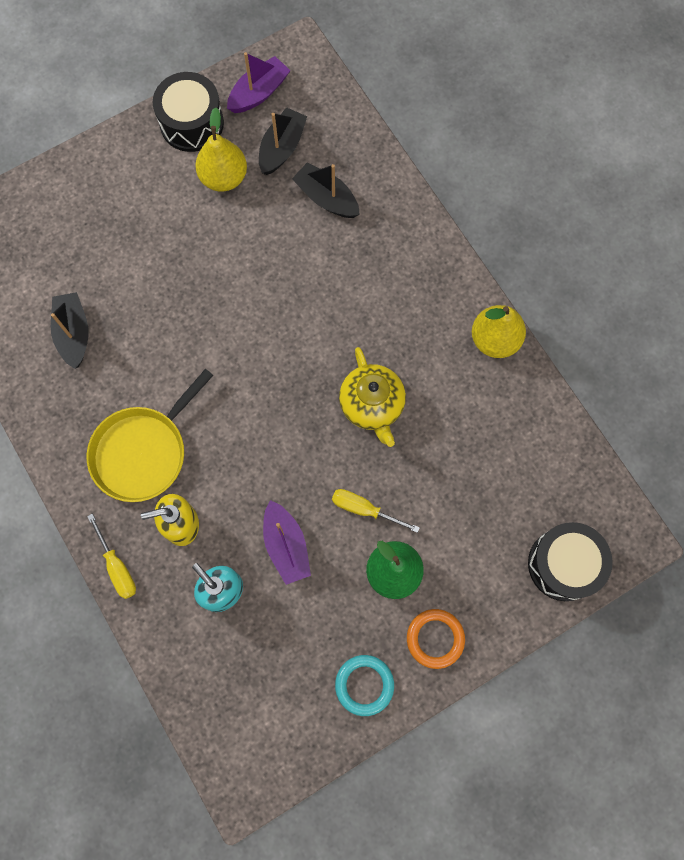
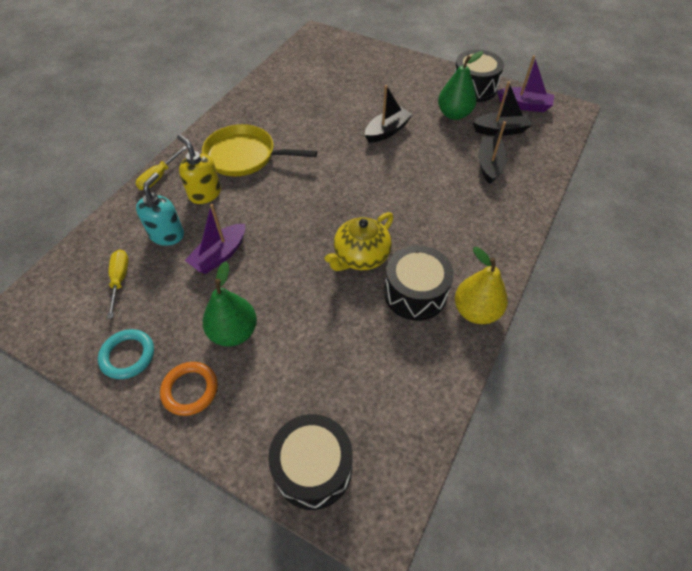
camera: 60 degrees right, 20 degrees down
black boat [51,292,89,369] -> black boat moved to [365,85,413,143]
yellow pear [195,108,247,192] -> green pear [438,51,483,120]
yellow screwdriver [332,489,420,533] -> yellow screwdriver moved to [107,249,129,319]
none -> black drum [384,245,454,321]

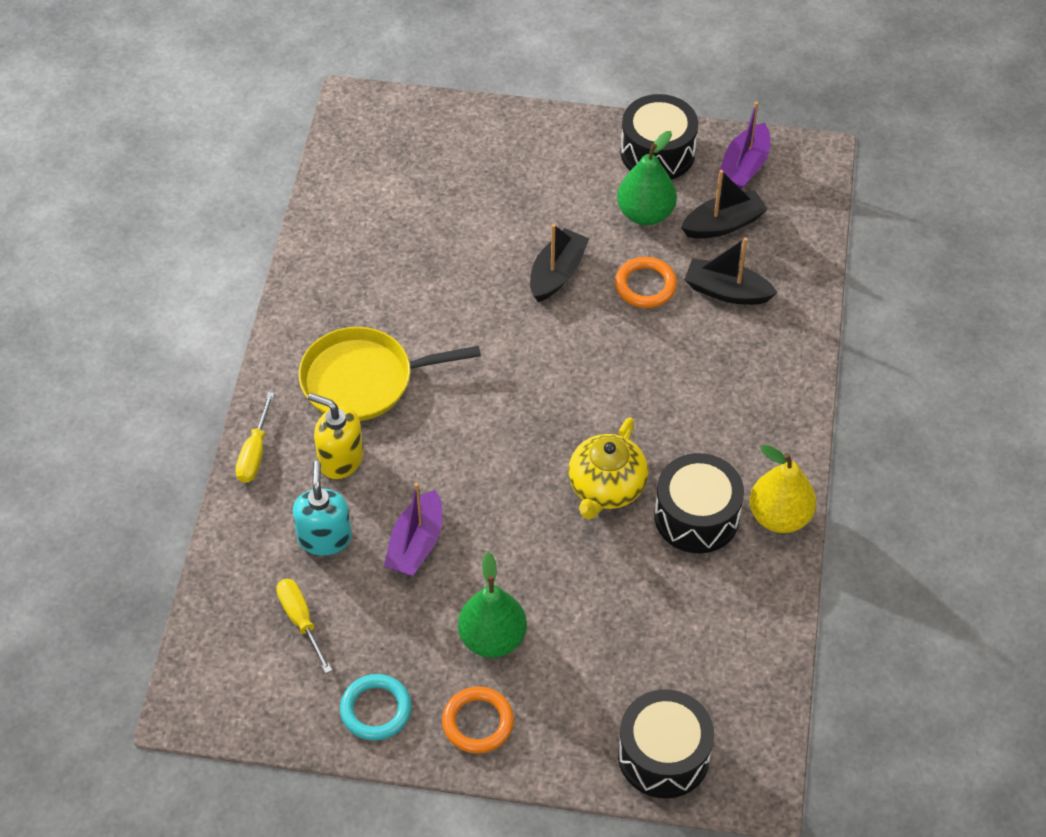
camera: 20 degrees left, 0 degrees up
black boat [478,121,507,184] -> black boat turned 60 degrees counterclockwise [684,237,778,305]
purple boat [497,55,554,112] -> purple boat turned 120 degrees clockwise [718,101,770,189]
none -> orange ring [615,257,677,308]

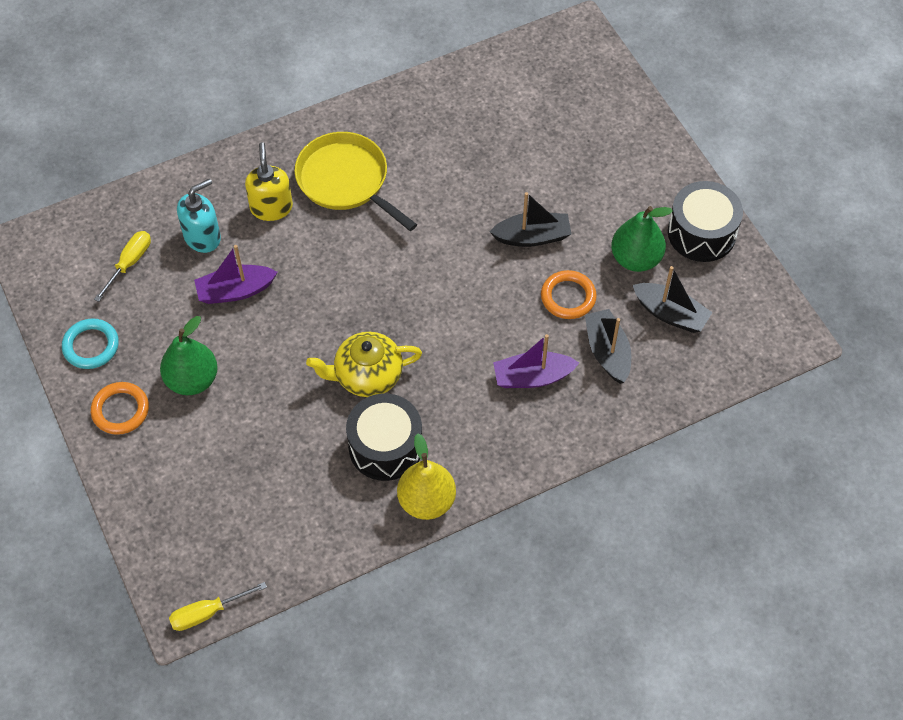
camera: 55 degrees right, 5 degrees up
yellow screwdriver [235,392,275,483] -> yellow screwdriver moved to [169,582,267,631]
black drum [618,689,714,799] -> none
purple boat [718,101,770,189] -> purple boat moved to [493,334,579,388]

